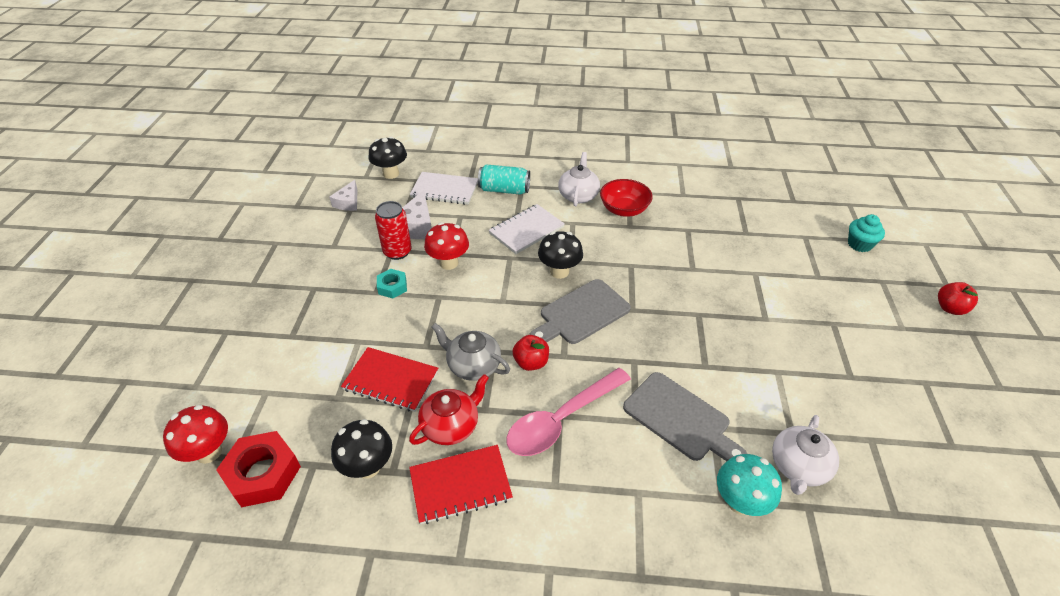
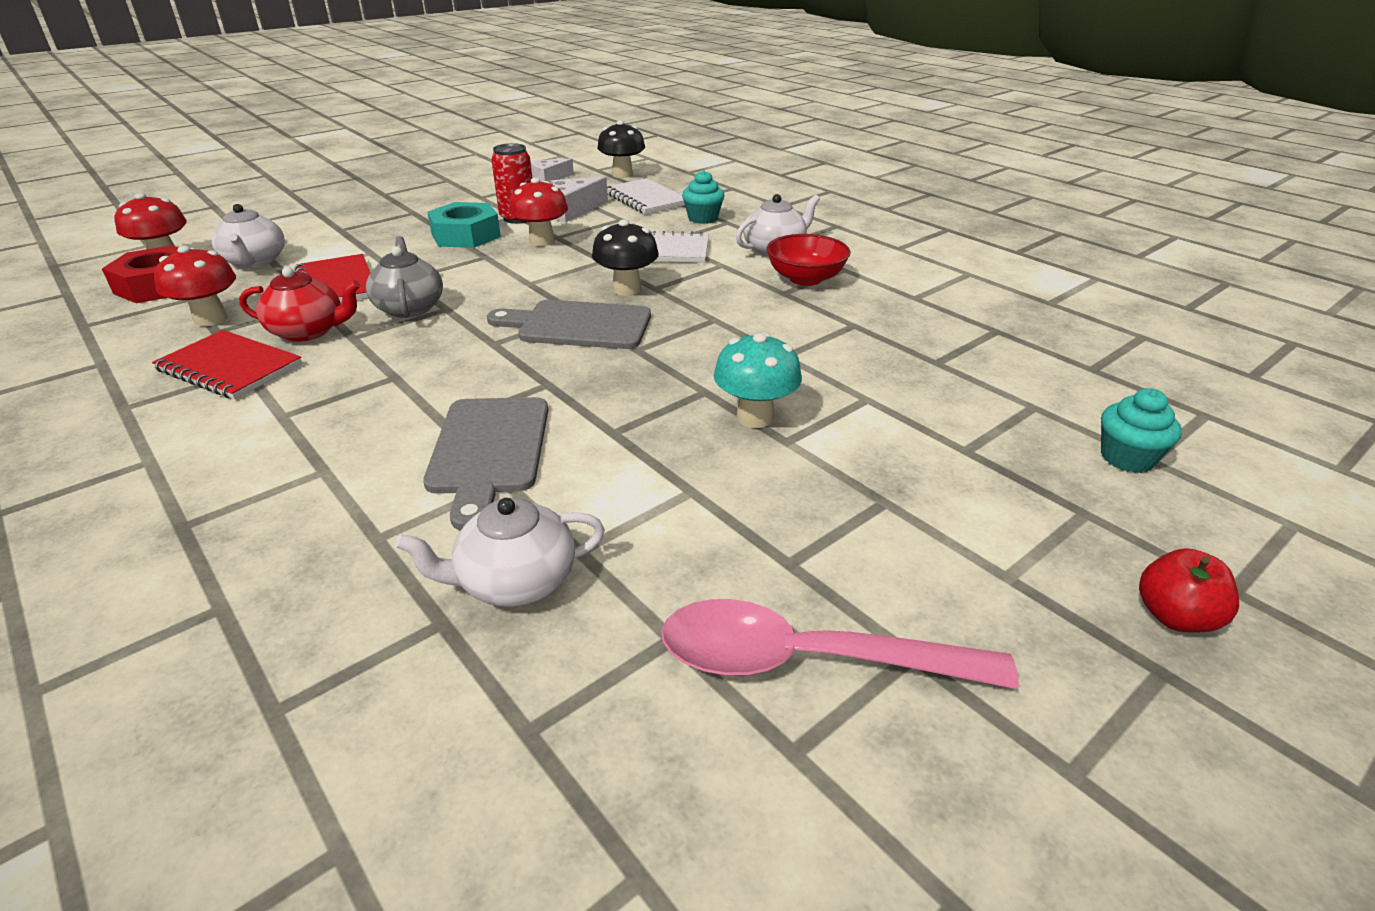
camera: 45 degrees right, 10 degrees down
black mushroom [331,419,392,479] -> red mushroom [154,246,236,326]
turquoise nut [377,269,407,298] -> turquoise nut [427,202,501,248], size x1.76
turquoise can [478,164,530,195] -> turquoise cupcake [682,170,725,224]
pink spoon [506,368,631,456] -> pink spoon moved to [661,599,1019,689]
red apple [512,335,549,371] -> none
turquoise mushroom [717,454,782,516] -> turquoise mushroom moved to [714,332,802,428]
none -> white teapot [212,204,285,268]

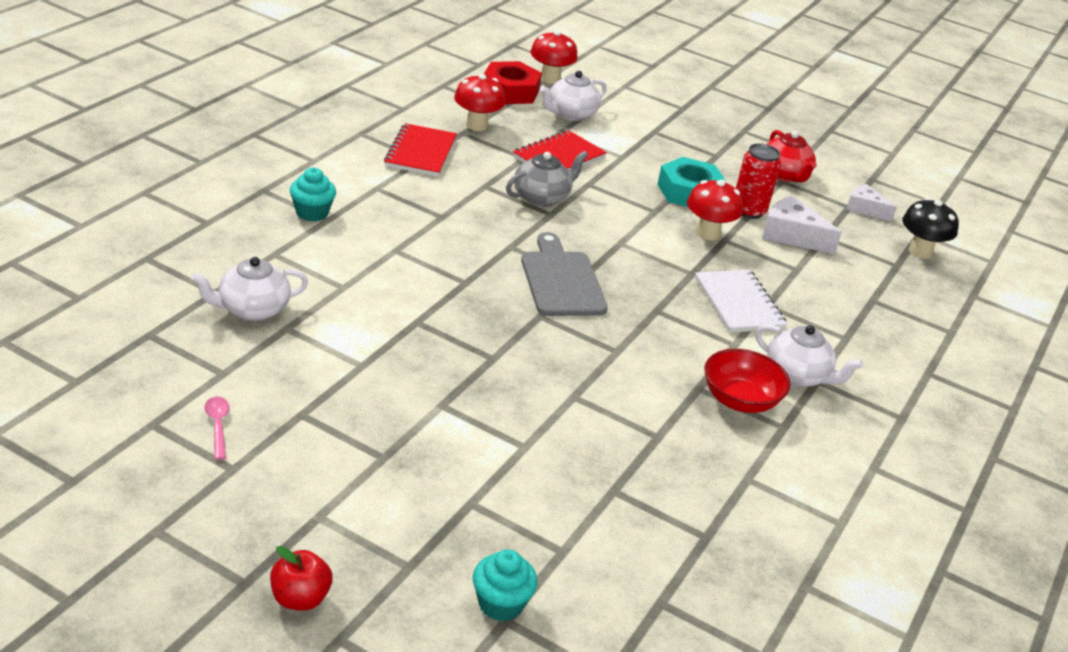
camera: 65 degrees right, 0 degrees up
red teapot [239,267,360,342] -> red teapot moved to [767,130,817,182]
white teapot [395,498,605,606] -> white teapot turned 75 degrees counterclockwise [191,257,308,321]
grey cutting board [423,397,548,530] -> none
black mushroom [592,219,659,296] -> none
white notebook [607,178,685,214] -> none
pink spoon [661,599,1019,689] -> pink spoon [205,396,230,460], size x0.42
turquoise cupcake [682,170,725,224] -> turquoise cupcake moved to [290,168,336,222]
turquoise mushroom [714,332,802,428] -> none

